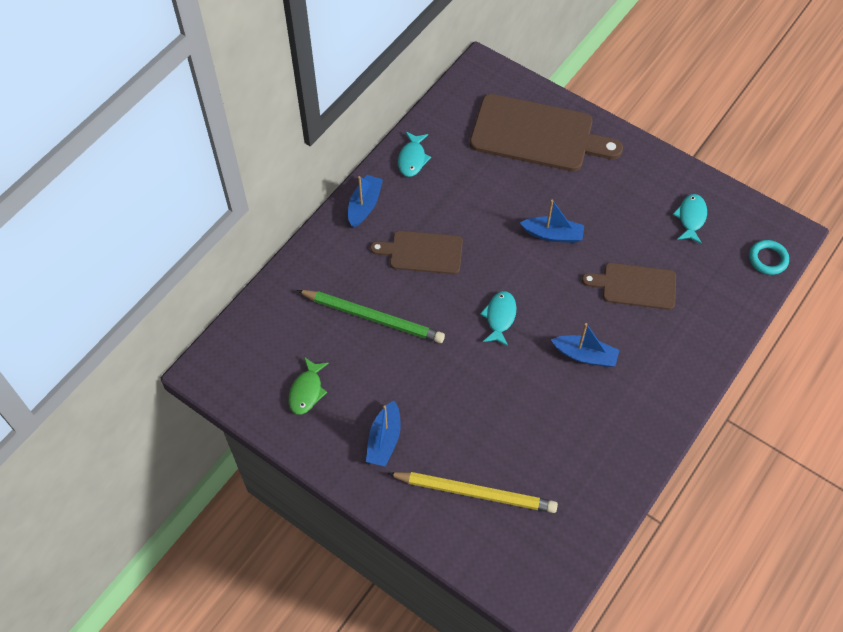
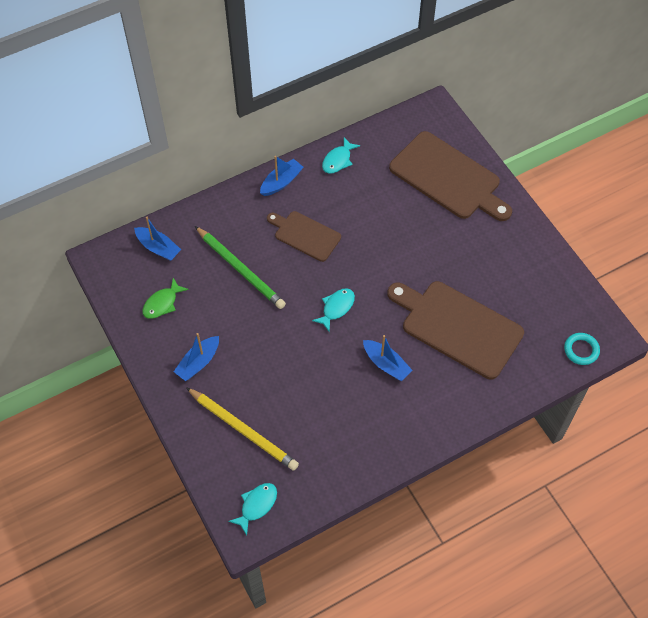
camera: 25 degrees right, 0 degrees up
blue boat [520,200,584,243] -> blue boat moved to [134,217,181,261]
brown cutting board [582,263,676,310] -> brown cutting board [387,281,524,379], size x1.73
turquoise fish [673,194,707,244] -> turquoise fish moved to [228,483,277,535]

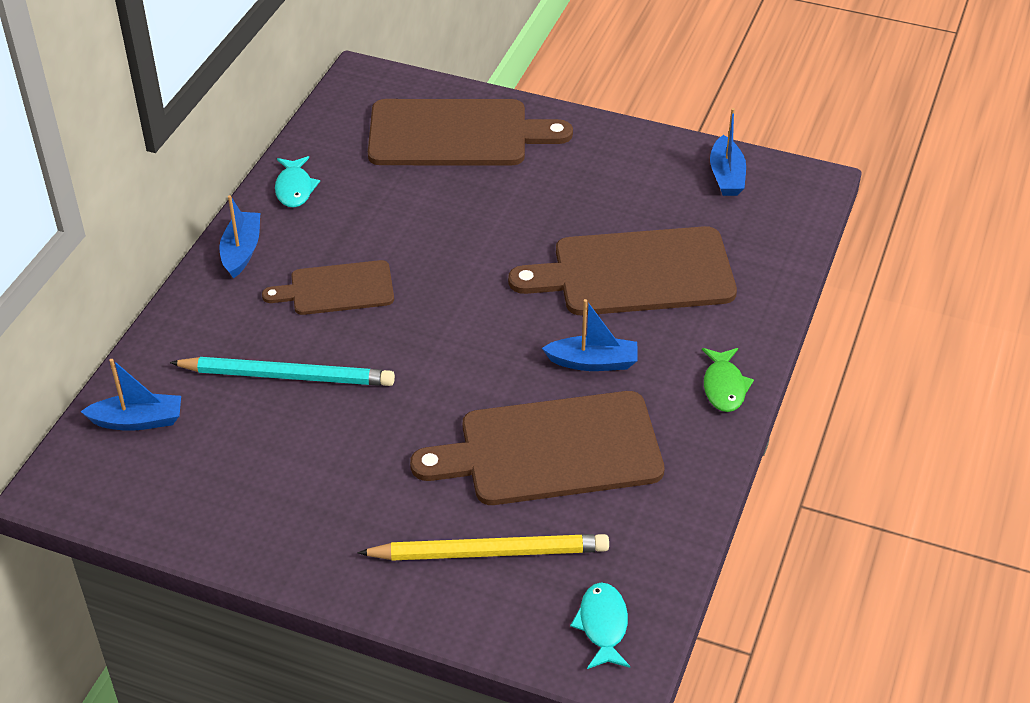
camera: 40 degrees left, 15 degrees down
green fish [142,278,189,319] -> green fish moved to [702,348,754,412]
blue boat [174,333,219,381] -> blue boat moved to [710,108,746,196]
green pencil [195,226,286,309] -> turquoise pencil [169,357,395,386]
turquoise fish [312,288,355,332] -> none
turquoise ring [564,333,600,365] -> none
none -> brown cutting board [410,391,664,505]

